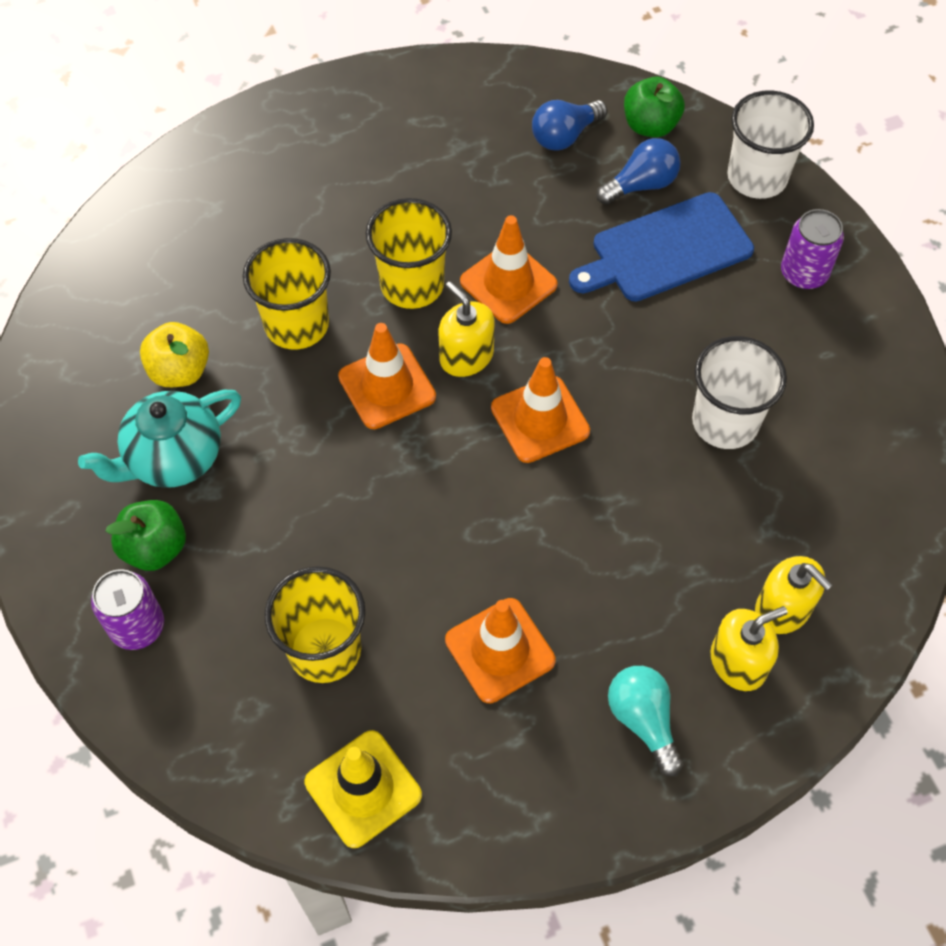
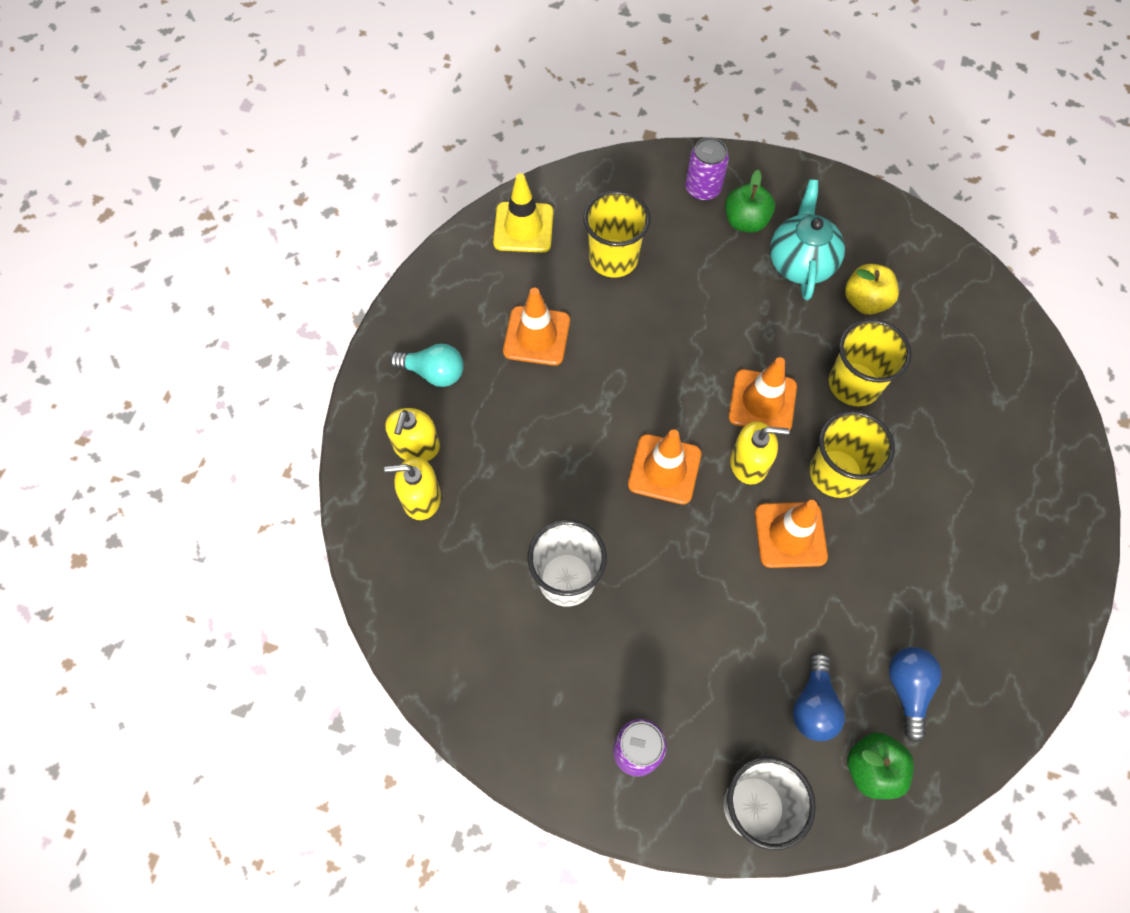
camera: 130 degrees right, 5 degrees up
blue cutting board [569,192,754,302] -> none

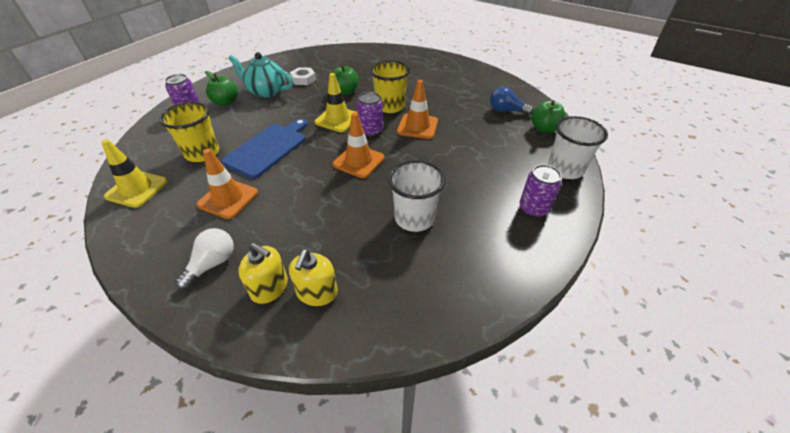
camera: 75 degrees left, 20 degrees down
turquoise light bulb [390,344,464,387] -> white light bulb [175,228,234,290]
orange traffic cone [729,357,797,431] -> yellow traffic cone [314,73,357,132]
yellow soap dispenser [730,421,789,485] -> purple can [357,92,383,137]
blue light bulb [793,652,845,741] -> none
yellow cup [829,319,912,406] -> green apple [332,65,359,95]
yellow apple [845,264,899,315] -> white nut [290,67,316,85]
none -> blue cutting board [221,118,308,179]

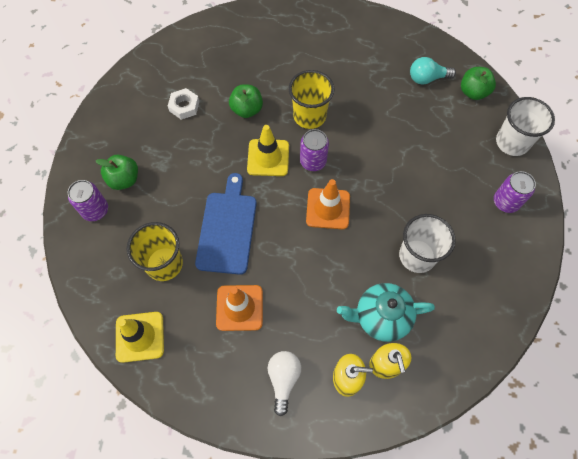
camera: 25 degrees left, 20 degrees up
turquoise teapot [228,52,293,98] -> turquoise teapot moved to [337,283,435,342]
orange traffic cone [397,80,438,139] -> none
blue light bulb [490,87,534,115] -> turquoise light bulb [410,57,456,85]

